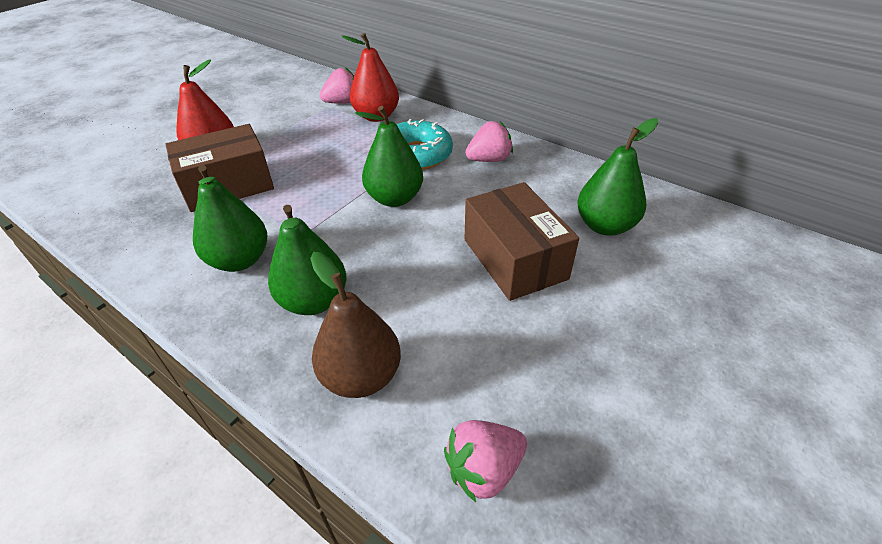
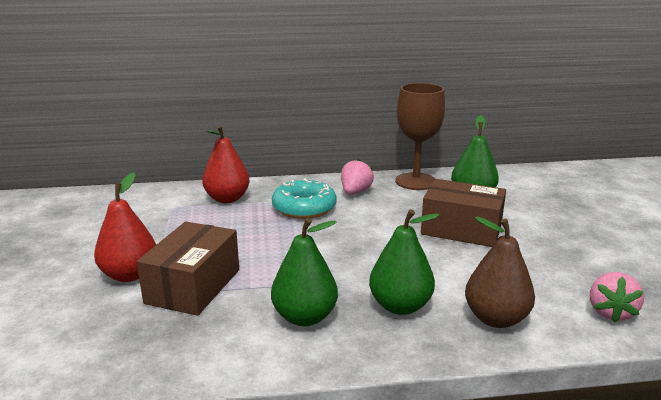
camera: 45 degrees left, 20 degrees down
pink strawberry [320,68,354,104] -> none
green pear [355,106,423,207] -> none
none -> brown goblet [395,83,445,190]

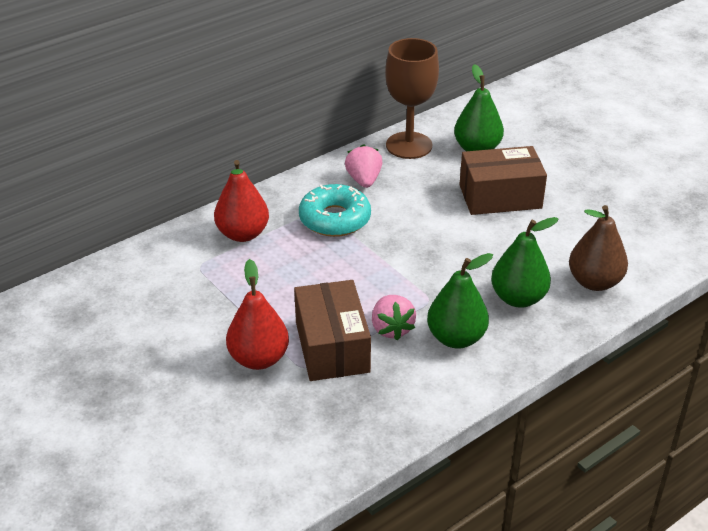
camera: 30 degrees left, 15 degrees up
pink strawberry [590,272,644,323] -> pink strawberry moved to [372,295,416,340]

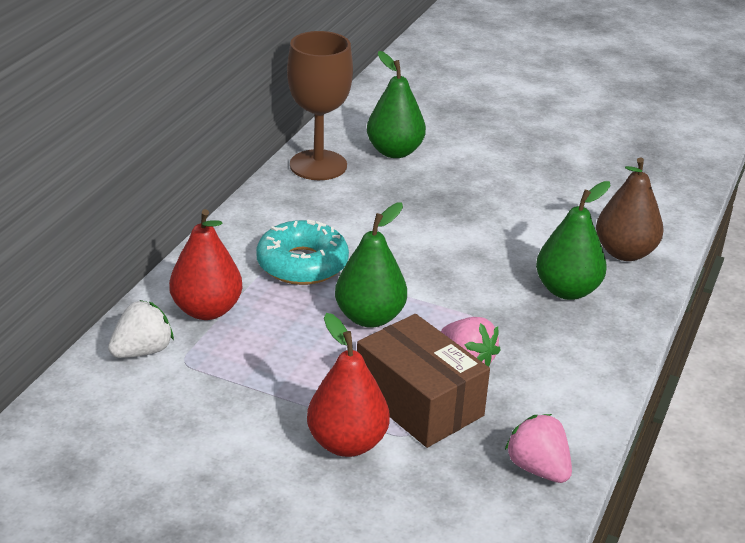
camera: 30 degrees left, 5 degrees down
pink strawberry [345,144,383,188] -> pink strawberry moved to [505,414,572,483]
green pear [427,253,493,348] -> green pear moved to [335,202,407,328]
brown box [459,146,547,215] -> none
none -> white strawberry [108,300,174,358]

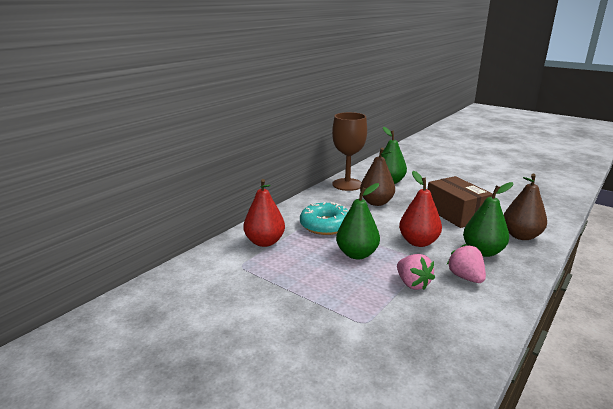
camera: 15 degrees right, 10 degrees down
white strawberry [108,300,174,358] -> none
red pear [307,313,390,457] -> red pear moved to [399,171,442,247]
brown box [357,314,490,448] -> brown box moved to [428,176,493,228]
pink strawberry [505,414,572,483] -> pink strawberry moved to [447,244,486,283]
none -> brown pear [360,148,395,206]

